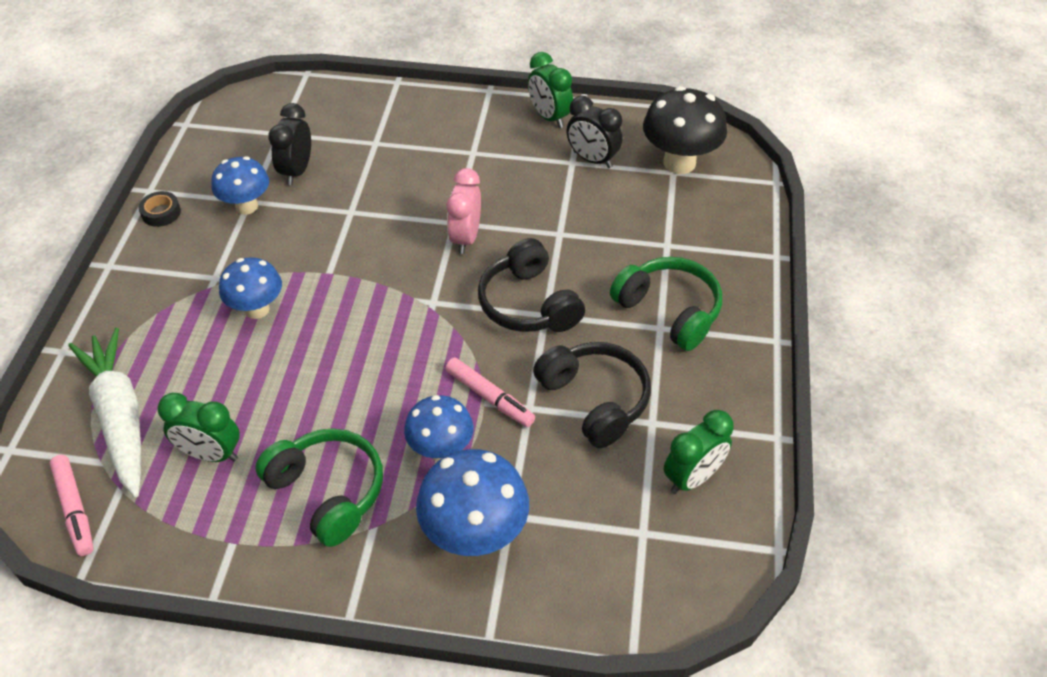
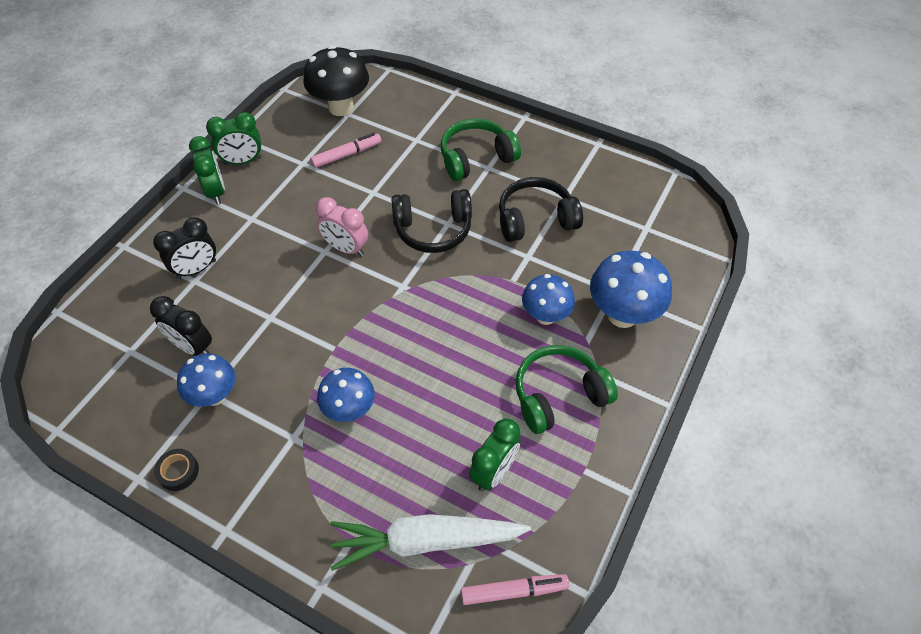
camera: 70 degrees left, 5 degrees up
pink marker [445,357,535,427] -> pink marker moved to [310,133,381,168]
black clock [566,96,622,168] -> black clock moved to [153,217,216,279]
green clock [664,410,734,494] -> green clock moved to [189,136,225,205]

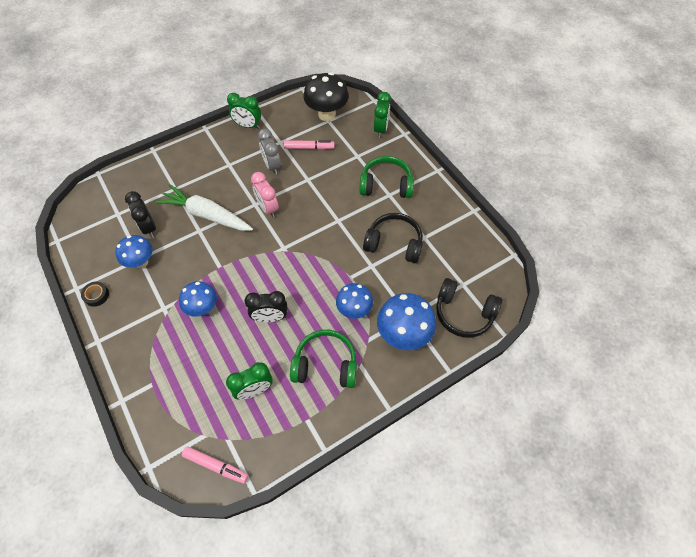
camera: 30 degrees right, 5 degrees up
black clock [153,217,216,279] -> black clock moved to [244,291,287,322]
green clock [189,136,225,205] -> green clock moved to [374,92,391,138]
white carrot [330,514,531,571] -> white carrot moved to [156,184,253,231]
black headphones [391,189,472,253] -> black headphones moved to [436,278,502,338]
none -> grey clock [258,129,281,175]

